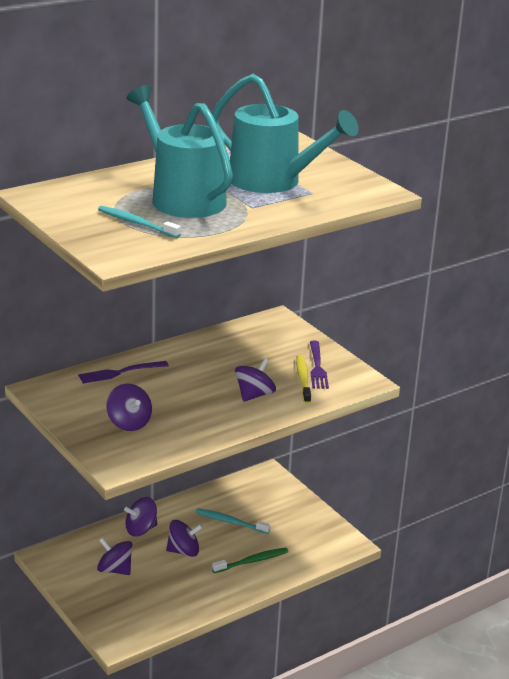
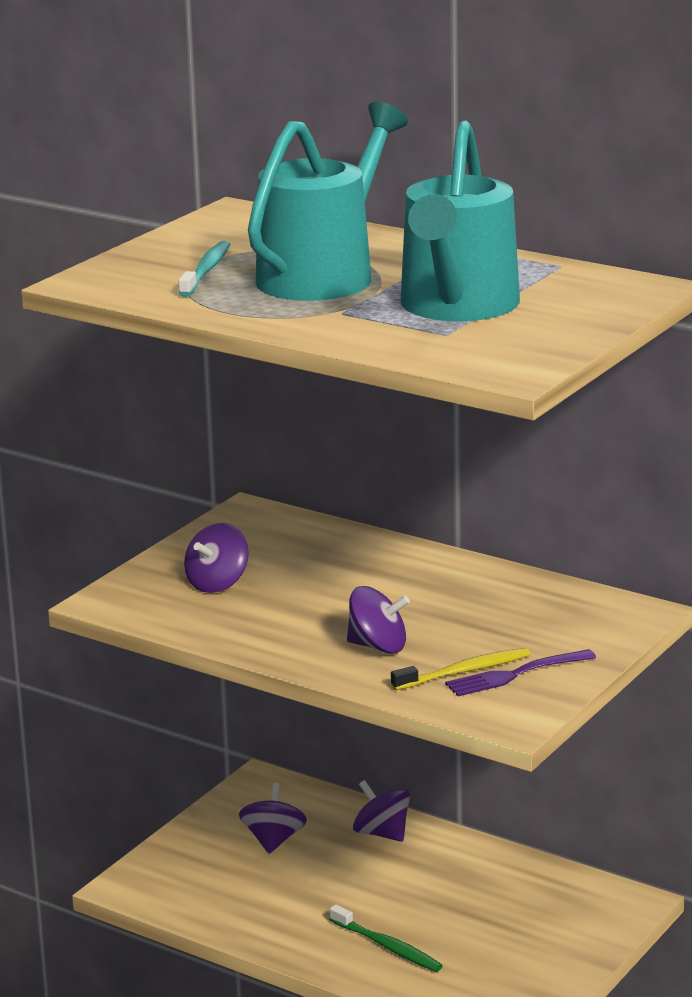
camera: 70 degrees right, 5 degrees down
purple fork [78,361,169,384] -> none
purple spinning top [166,520,203,557] -> none
turquoise toothbrush [195,508,271,534] -> none

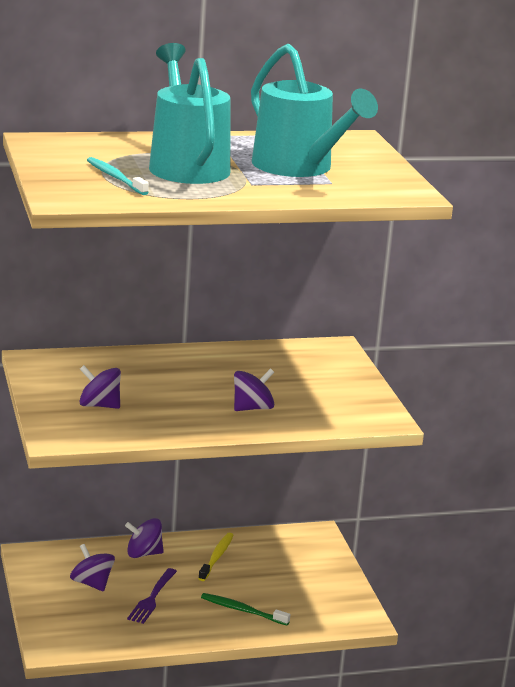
camera: 50 degrees left, 0 degrees up
purple spinning top [184,523,249,593] -> purple spinning top turned 120 degrees clockwise [79,365,121,409]
green toothbrush [329,904,443,972] -> green toothbrush turned 150 degrees counterclockwise [201,593,290,625]
yellow toothbrush [391,648,530,690] -> yellow toothbrush moved to [198,533,234,581]
purple fork [445,649,596,696] -> purple fork moved to [127,568,177,624]

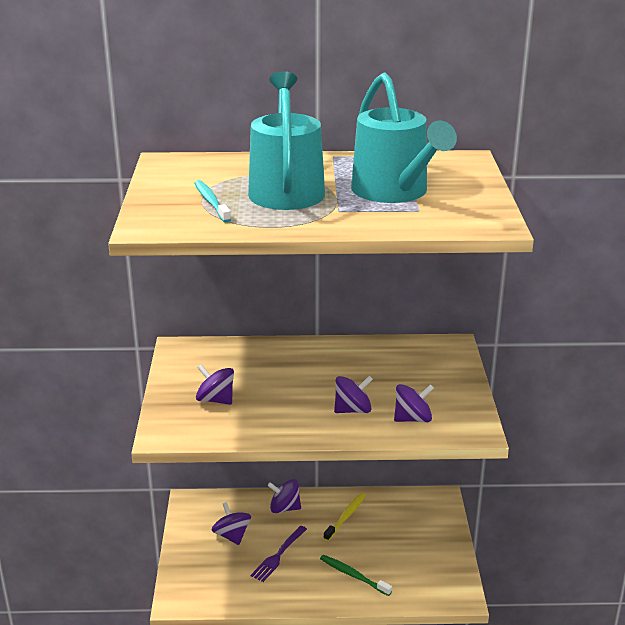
camera: 15 degrees right, 5 degrees up
none -> purple spinning top [394,384,434,422]

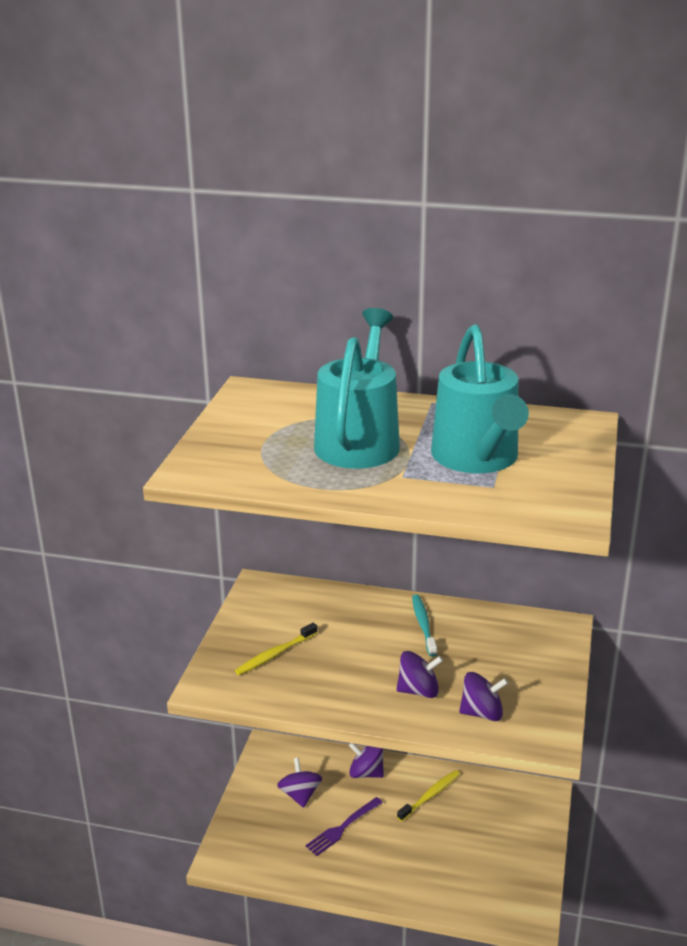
camera: 15 degrees right, 0 degrees up
turquoise toothbrush [194,180,231,223] -> turquoise toothbrush moved to [412,595,437,657]
purple spinning top [196,364,234,405] -> yellow toothbrush [235,623,317,675]
green toothbrush [320,555,392,596] -> none

